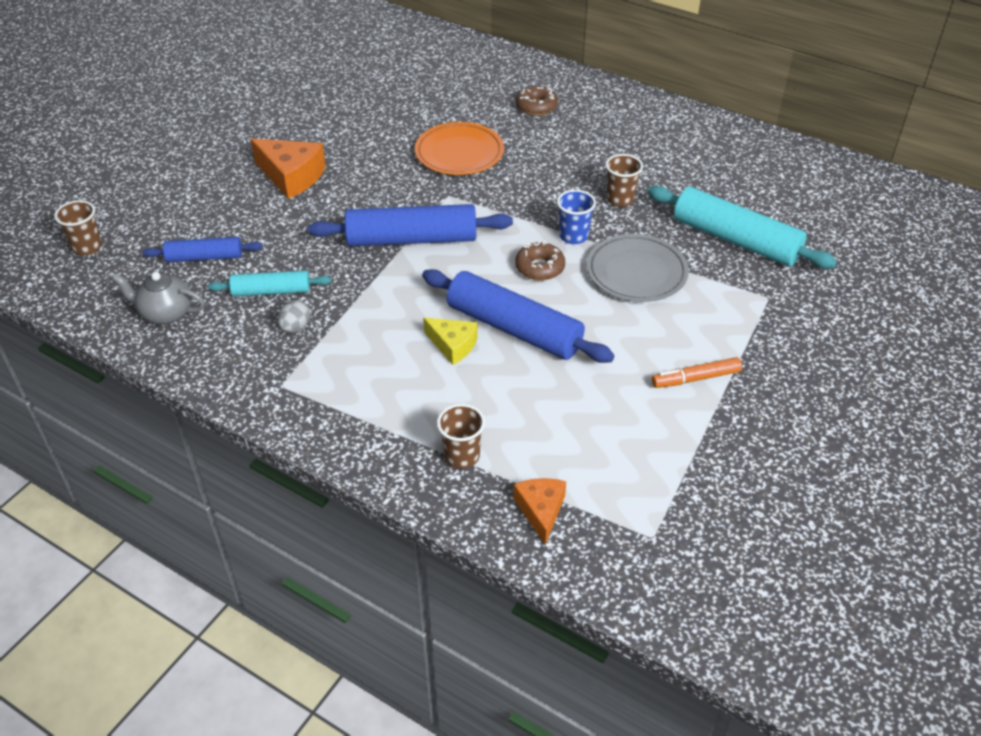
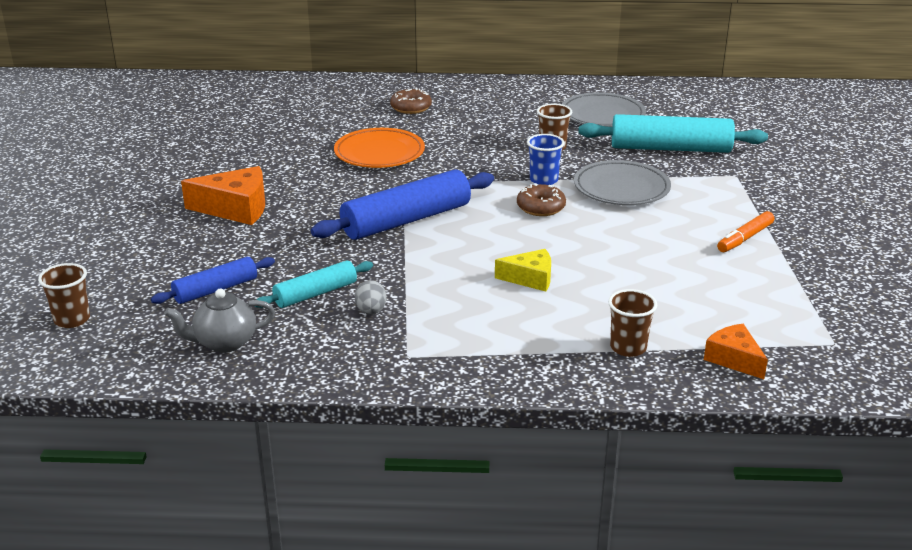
camera: 30 degrees left, 15 degrees down
blue rolling pin [422,269,615,363] -> none
none -> grey plate [562,92,646,127]

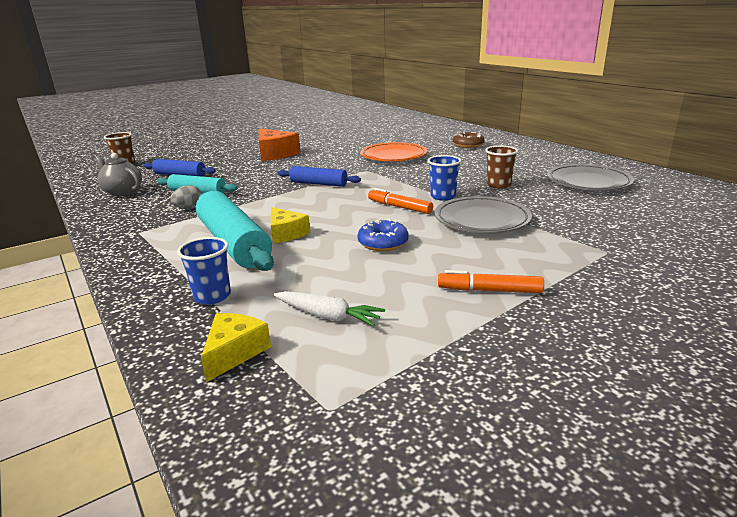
camera: 55 degrees right, 5 degrees down
blue rolling pin [311,170,494,240] -> blue rolling pin [278,166,361,187], size x0.57
brown donut [517,183,566,216] -> orange marker [368,188,433,214]
turquoise rolling pin [578,114,768,153] -> turquoise rolling pin moved to [196,191,274,271]
brown cup [608,289,657,357] -> blue cup [177,237,231,305]
orange cheese [704,324,768,379] -> yellow cheese [201,313,271,382]
none -> white carrot [274,291,385,327]
none -> blue donut [357,219,409,251]

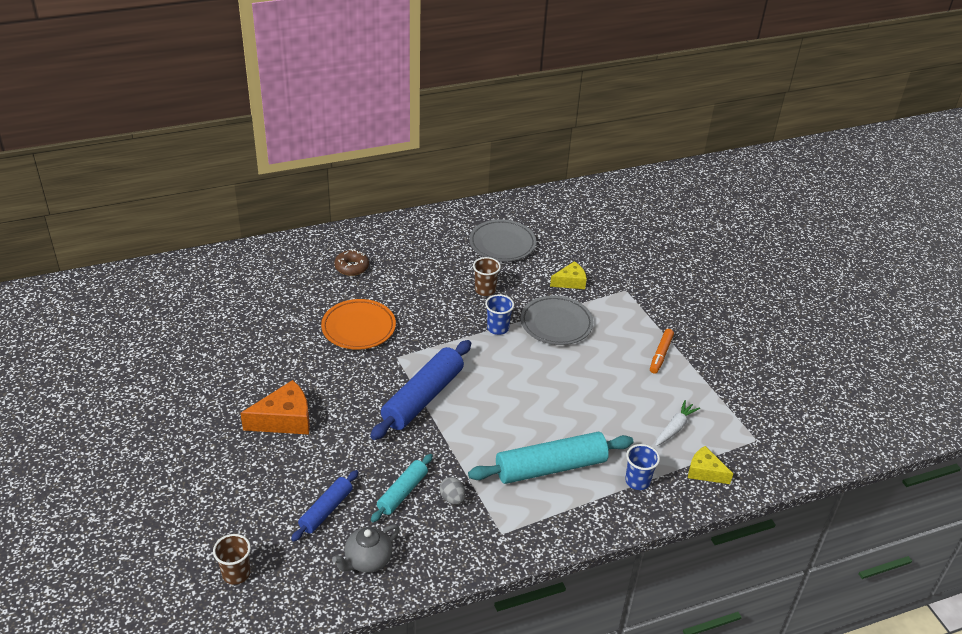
camera: 80 degrees left, 15 degrees up
yellow cheese [271,207,310,243] -> yellow cheese moved to [550,261,587,289]
blue rolling pin [278,166,361,187] -> blue rolling pin [370,340,471,440], size x1.76
blue donut [357,219,409,251] -> none
orange marker [368,188,433,214] -> none

